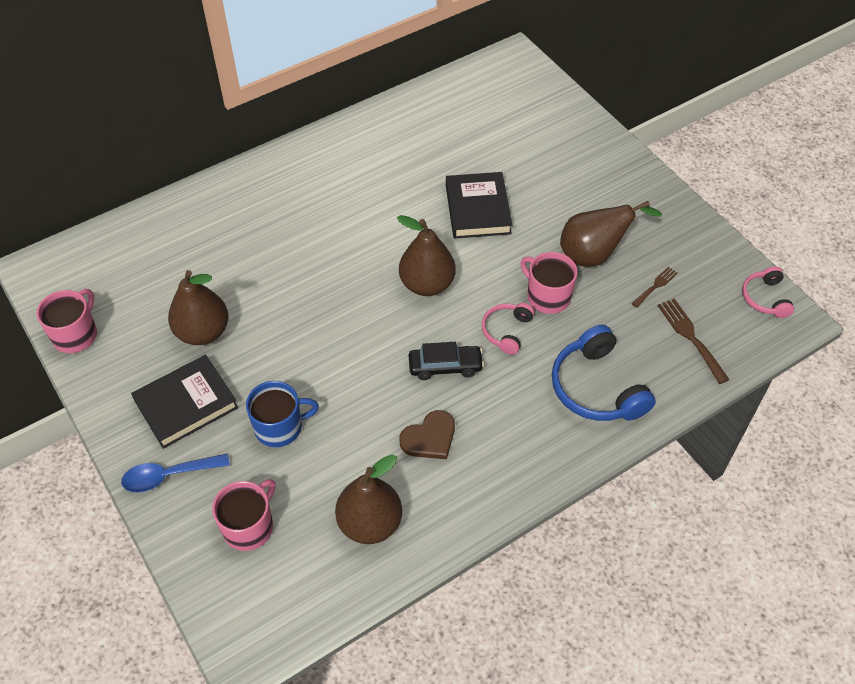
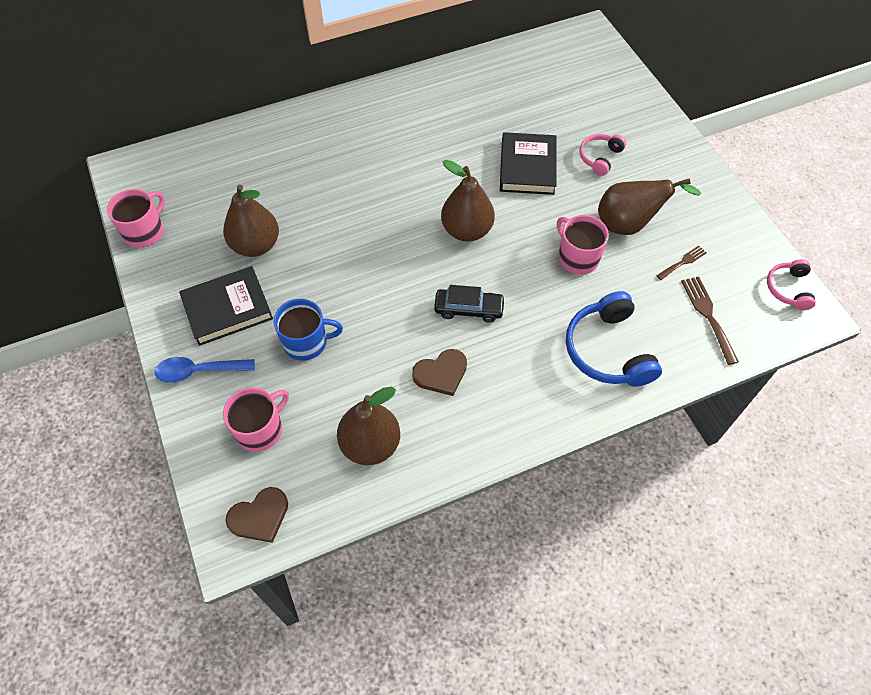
camera: 10 degrees right, 5 degrees up
pink headphones [482,303,534,355] -> pink headphones moved to [579,134,626,176]
none -> brown heart [225,487,288,543]

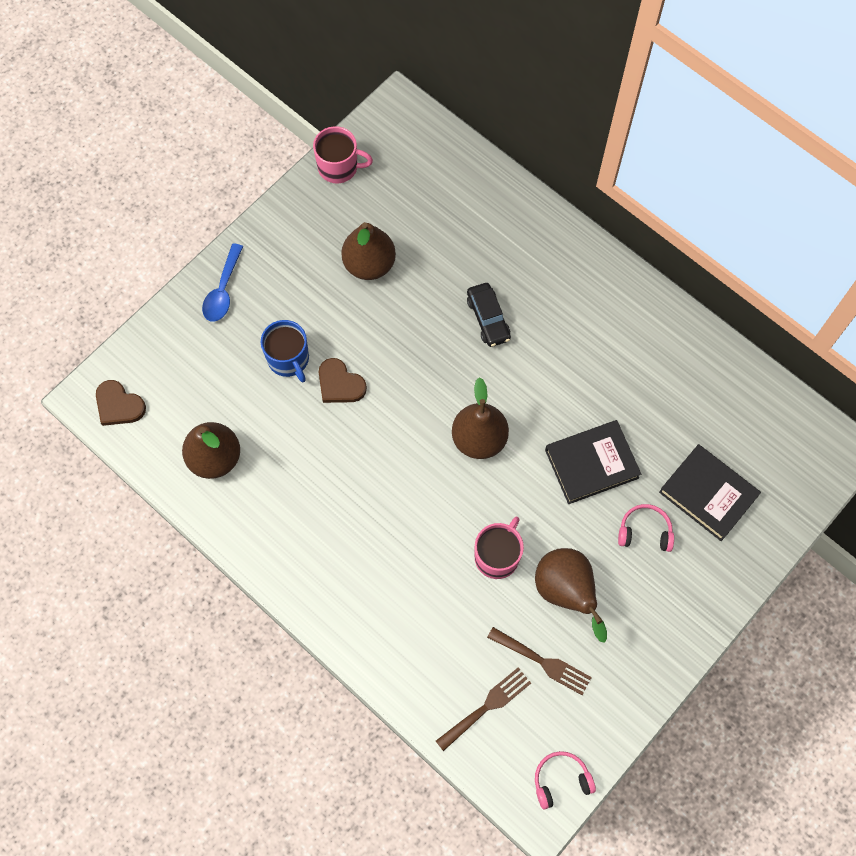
camera: 65 degrees right, 10 degrees up
blue spoon [154,357,255,383] -> blue spoon turned 135 degrees counterclockwise [202,243,243,322]
black book [179,266,273,346] -> black book moved to [659,444,761,541]
pink mug [223,388,289,452] -> none
brown heart [412,349,467,396] -> brown heart moved to [319,358,367,403]
black car [434,285,505,323] -> black car moved to [467,283,511,347]
blue headphones [566,291,662,387] -> none
brown fork [656,246,707,280] -> brown fork [487,627,592,695], size x1.62

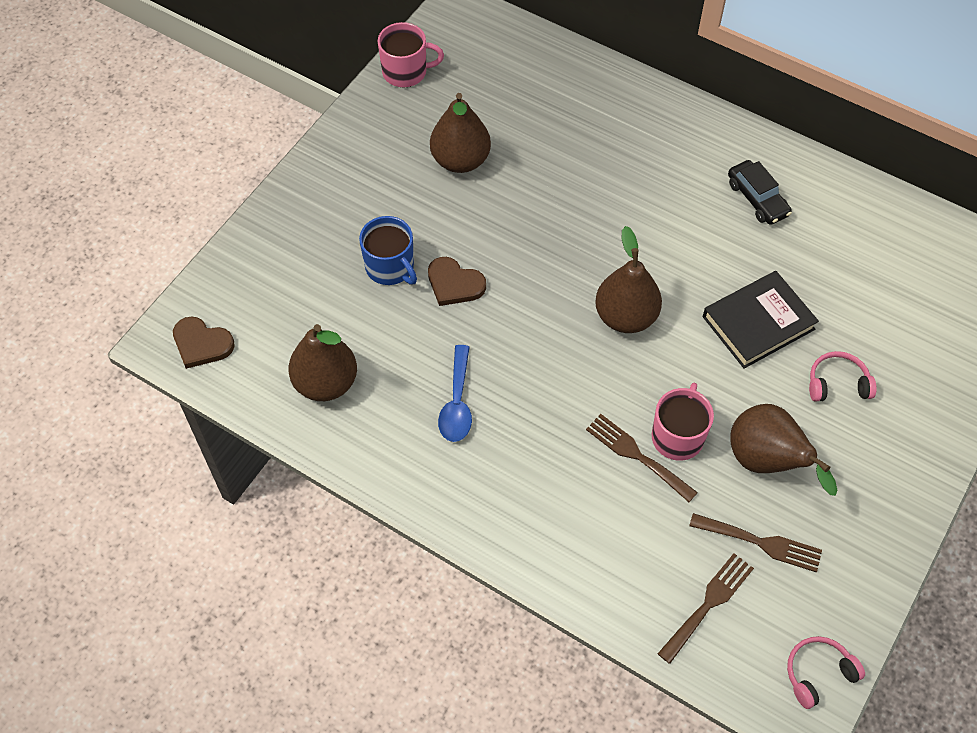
camera: 10 degrees left, 10 degrees down
blue spoon [202,243,243,322] -> blue spoon moved to [438,345,472,442]
black car [467,283,511,347] -> black car moved to [728,160,792,225]
black book [659,444,761,541] -> none
none -> brown fork [586,414,698,502]

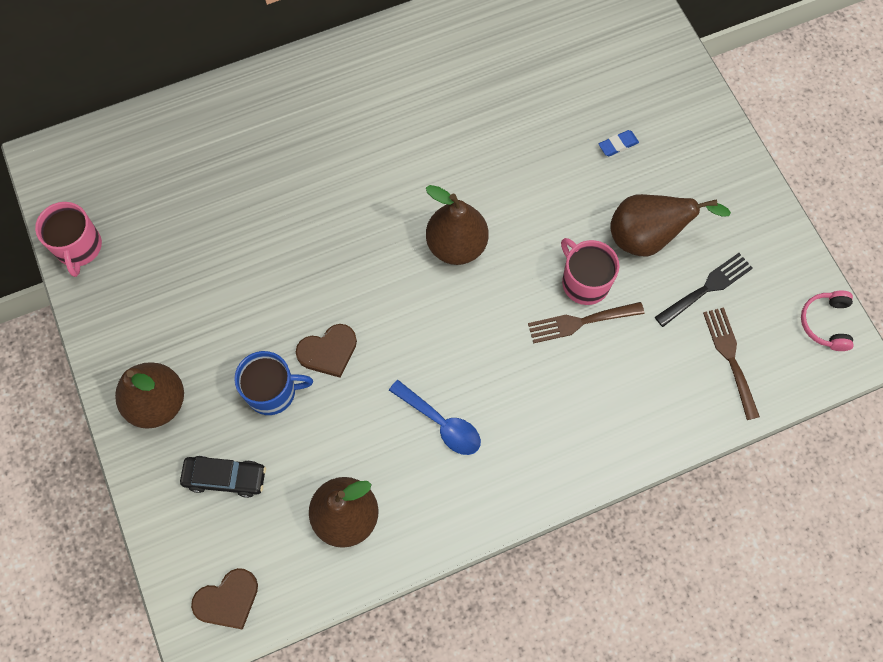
camera: 55 degrees left, 10 degrees up
pink mug [378,22,444,87] -> pink mug turned 135 degrees clockwise [35,202,102,277]
brown pear [430,93,491,173] -> brown pear moved to [115,362,184,429]
brown fork [689,513,822,573] -> black fork [655,253,753,327]
black book [703,271,819,369] -> none
black car [728,160,792,225] -> black car moved to [180,456,266,498]
pink headphones [809,351,877,402] -> blue eraser [599,130,639,156]

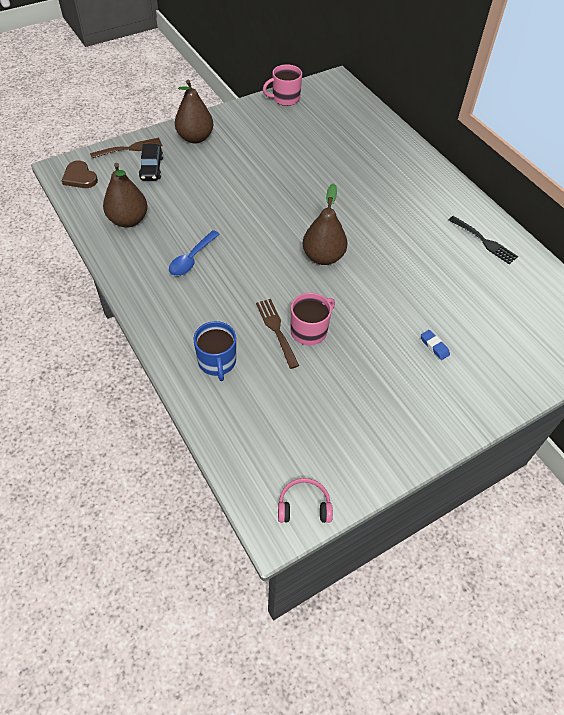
camera: 80 degrees right, 15 degrees down
blue mug [234,351,313,415] -> blue mug moved to [194,321,236,381]
brown heart [296,324,357,378] -> none
brown pear [610,194,731,256] -> none
black fork [655,253,753,327] -> black fork moved to [449,216,518,264]
brown fork [703,307,760,420] -> brown fork moved to [90,138,163,158]

